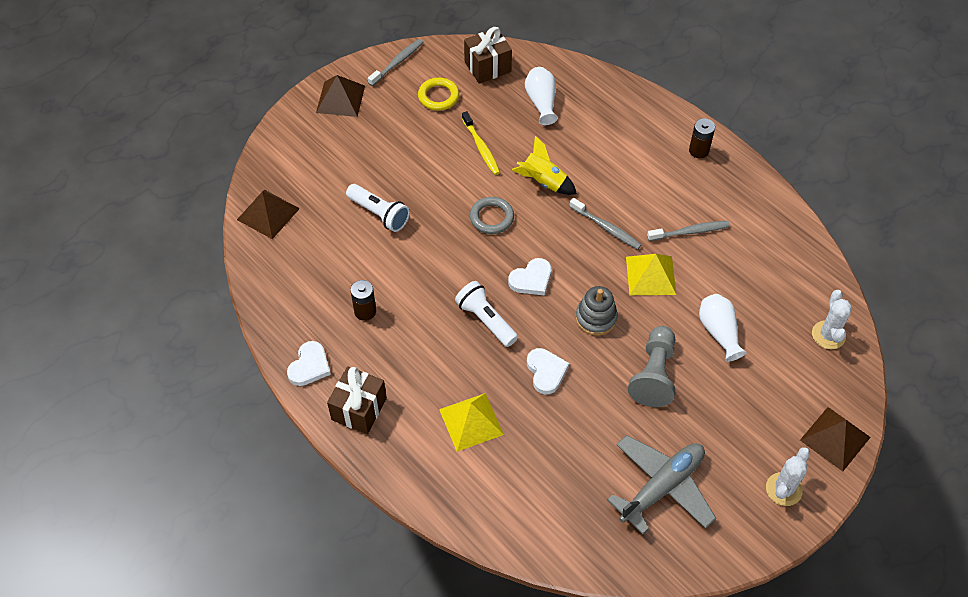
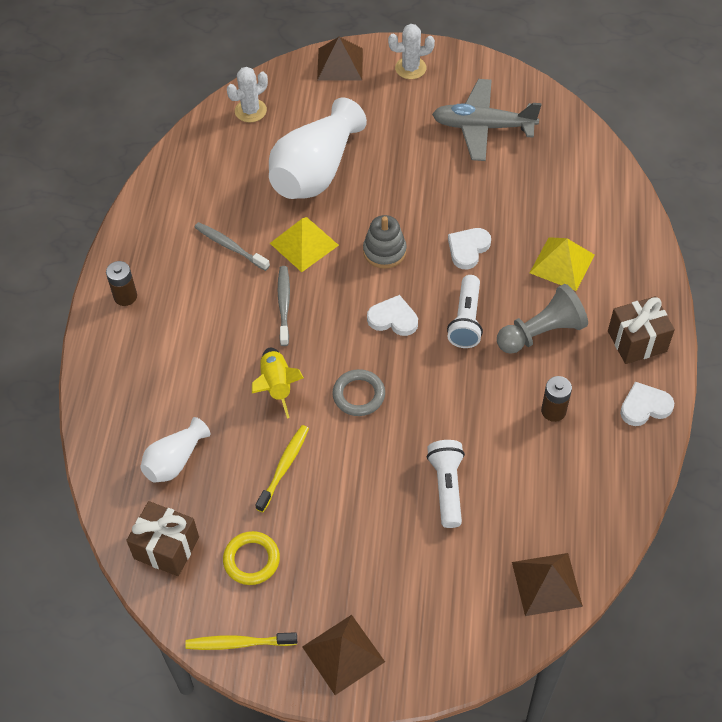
camera: 130 degrees left, 0 degrees up
grey toothbrush [368,39,423,86] -> yellow toothbrush [185,632,297,650]
grey pawn [628,326,676,407] -> grey pawn moved to [497,284,588,354]
white vase [699,294,747,362] -> white vase [269,98,367,199], size x1.88

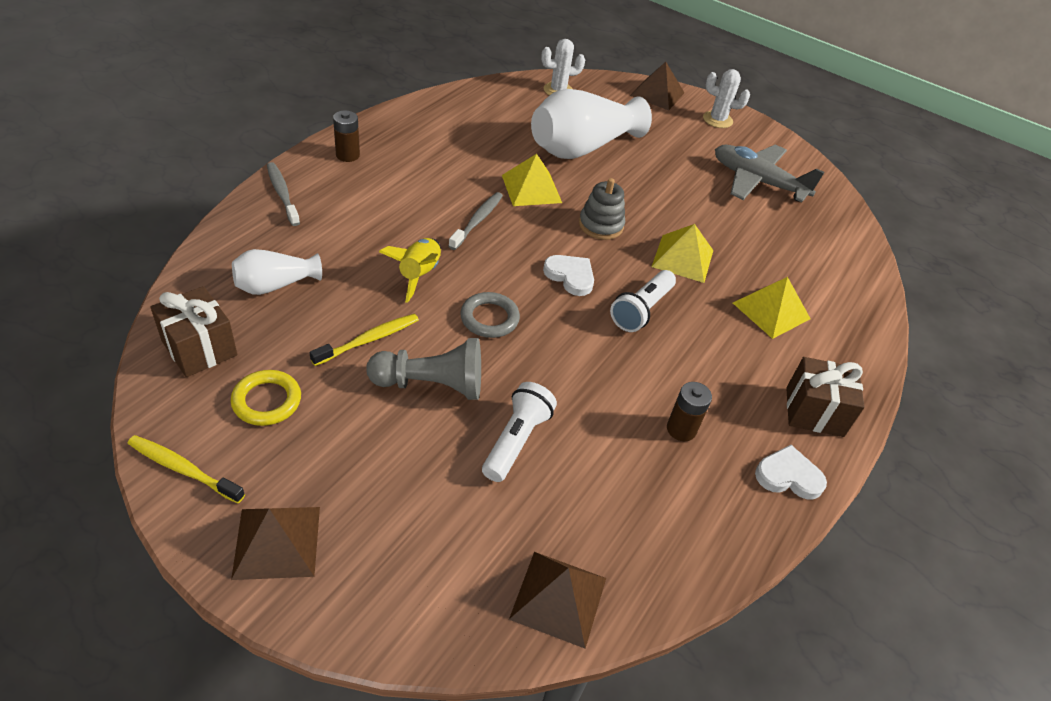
camera: 20 degrees right, 10 degrees down
grey toothbrush [194,222,270,271] -> grey toothbrush moved to [267,162,300,226]
white heart [448,228,491,269] -> yellow pyramid [651,224,713,283]
grey pawn [497,284,588,354] -> grey pawn moved to [366,338,481,400]

